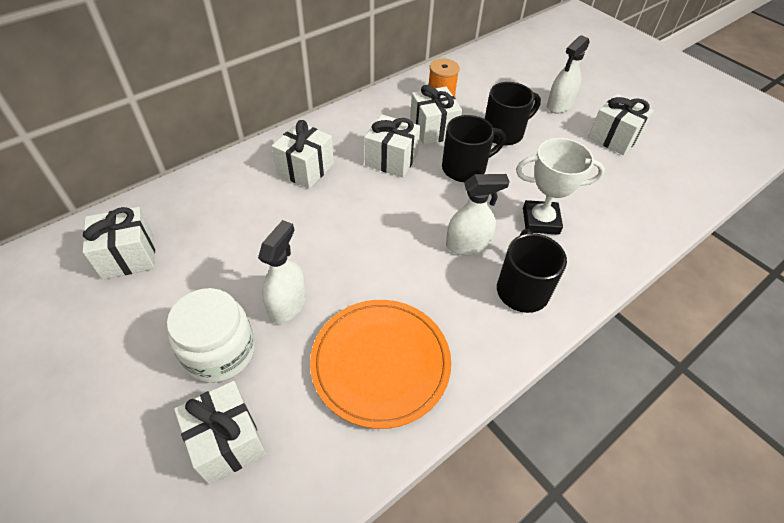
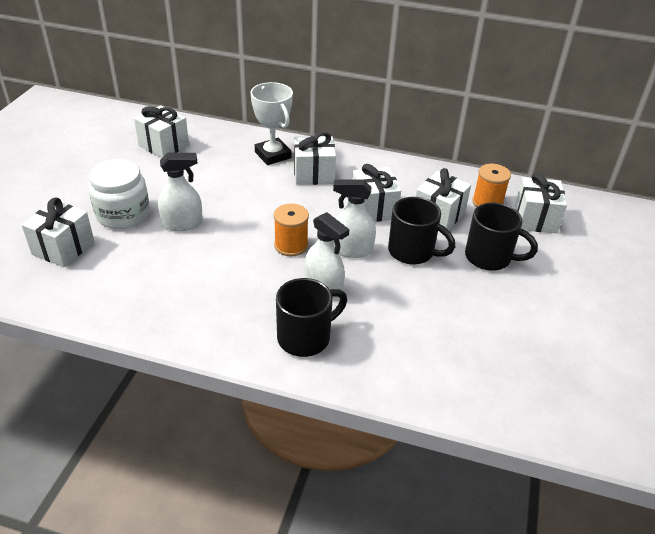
camera: 55 degrees right, 10 degrees down
orange plate [310,300,451,429] -> none
white trophy [516,138,605,235] -> white trophy moved to [250,82,293,165]
white spray bottle [547,35,590,114] -> white spray bottle moved to [333,179,376,258]
white gift [588,94,654,155] -> white gift moved to [515,173,567,234]
none -> orange spool [274,204,309,256]

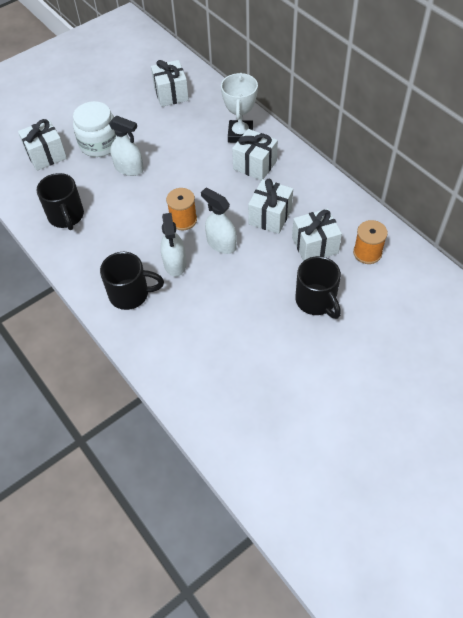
camera: 40 degrees right, 15 degrees up
black mug [388,197,455,265] -> black mug moved to [36,173,84,230]
white gift [515,173,567,234] -> none

